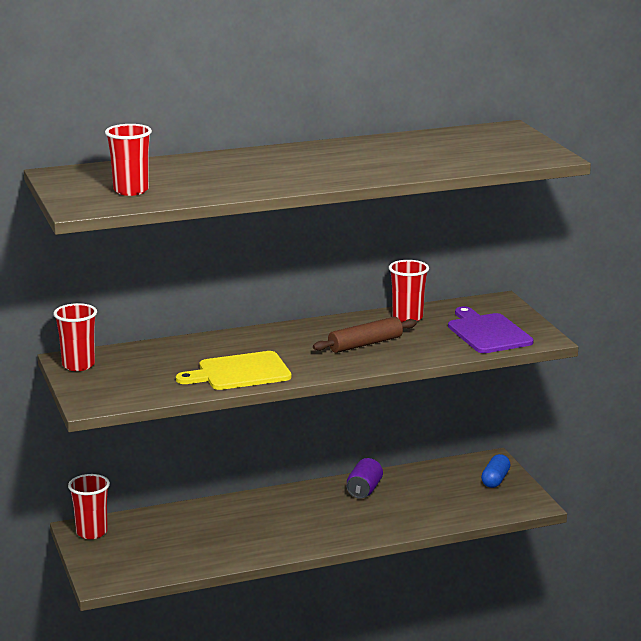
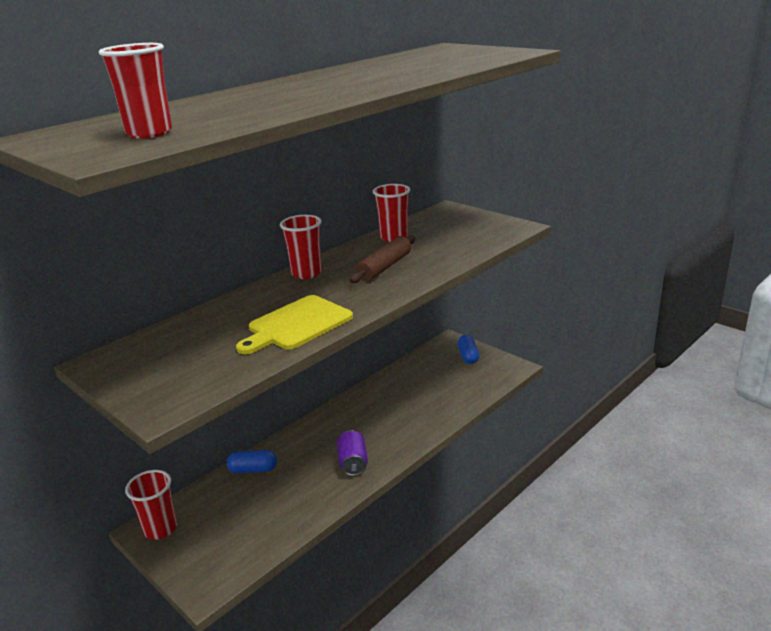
camera: 25 degrees left, 5 degrees up
red cup [53,303,97,371] -> red cup moved to [280,215,322,279]
purple can [347,458,383,499] -> purple can moved to [337,430,368,476]
purple cutting board [448,306,534,353] -> none
none -> blue capsule [227,450,277,473]

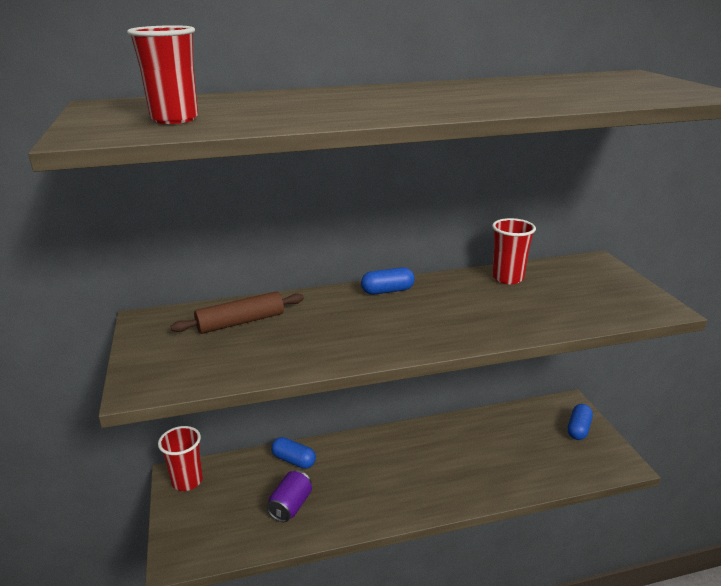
camera: 30 degrees right, 0 degrees up
yellow cutting board [236,295,353,354] -> none
red cup [280,215,322,279] -> blue capsule [361,267,415,295]
purple can [337,430,368,476] -> purple can moved to [267,470,312,522]
brown rolling pin [350,235,415,283] -> brown rolling pin moved to [171,291,304,334]

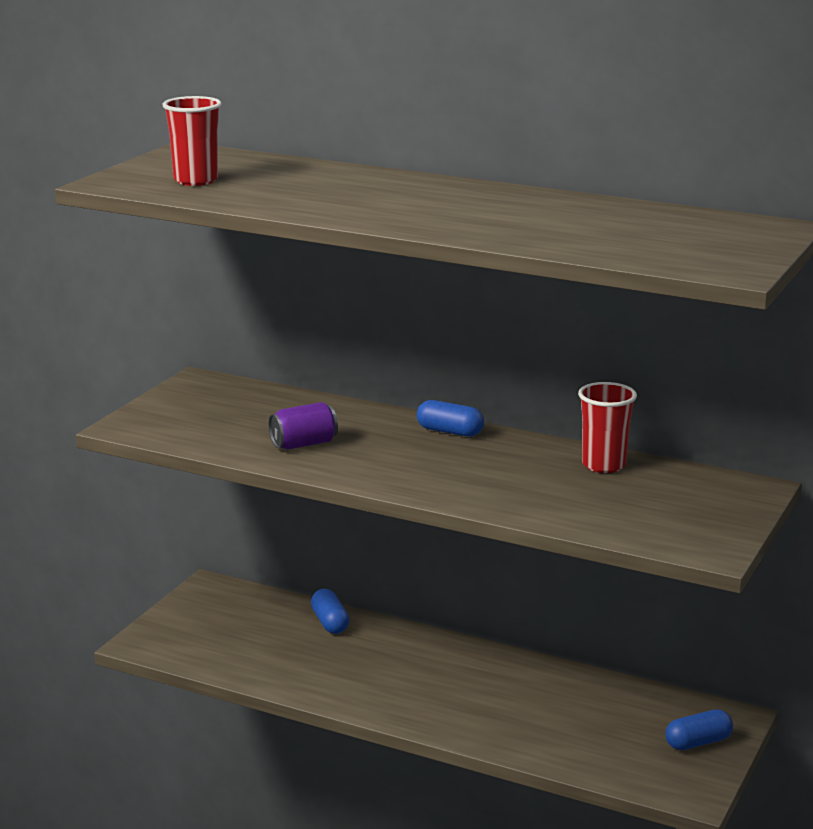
camera: 40 degrees right, 5 degrees down
red cup [158,426,203,491] -> none
brown rolling pin [171,291,304,334] -> none
purple can [267,470,312,522] -> purple can moved to [269,402,338,450]

